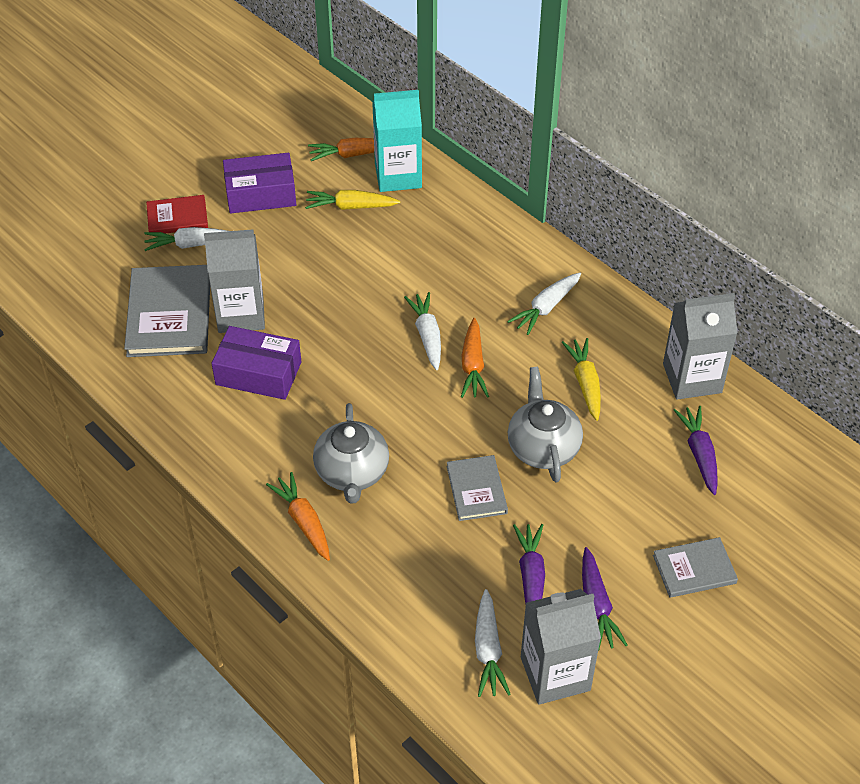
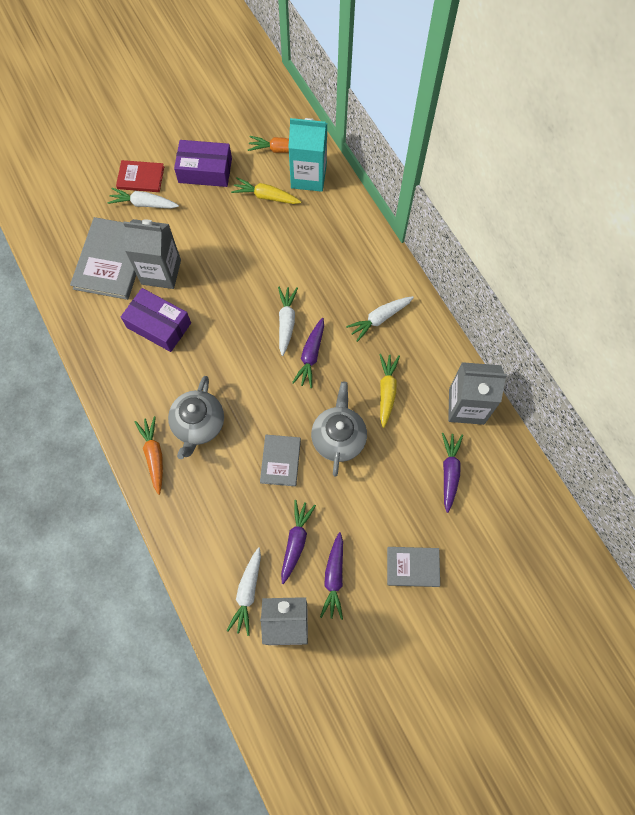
camera: 15 degrees right, 20 degrees up
orange carrot [461,318,489,398] -> purple carrot [292,318,324,388]

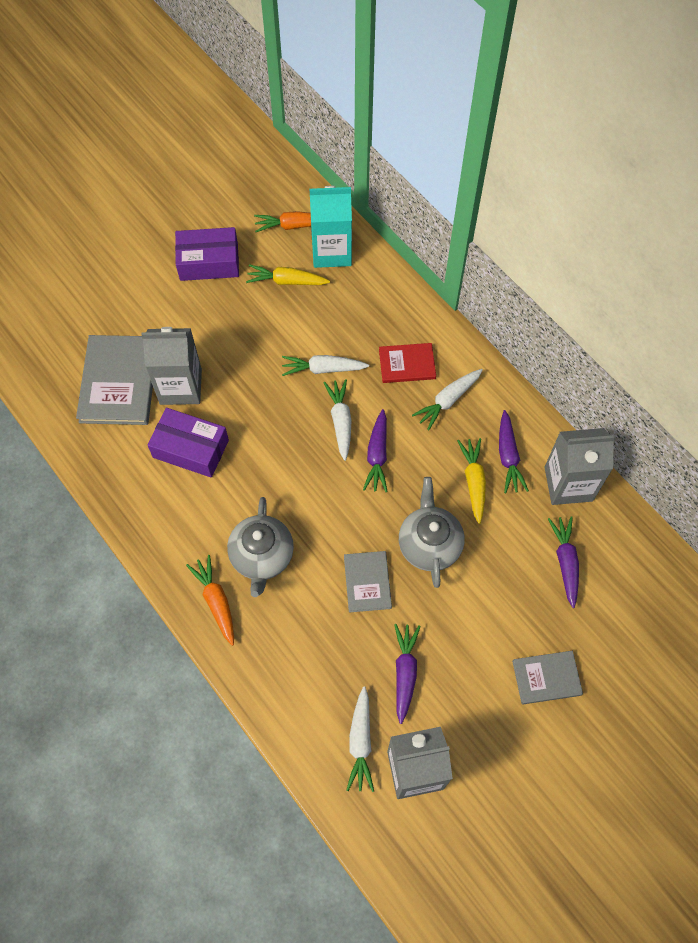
camera: 10 degrees left, 5 degrees down
white carrot [107,188,179,208] -> white carrot moved to [282,355,369,376]
red book [116,160,164,192] -> red book moved to [379,343,436,383]
purple carrot [320,532,343,620] -> purple carrot moved to [499,410,529,493]

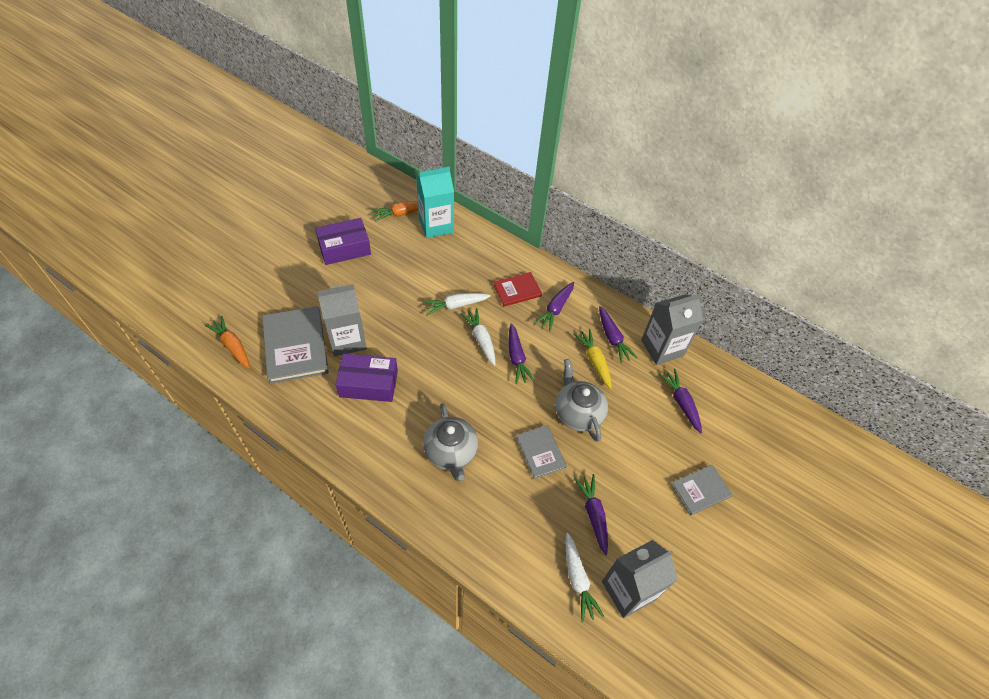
camera: 20 degrees left, 10 degrees down
orange carrot [186,555,234,646] -> orange carrot moved to [205,316,250,369]
yellow carrot [246,264,330,285] -> none
white carrot [412,369,483,430] -> purple carrot [534,282,574,331]

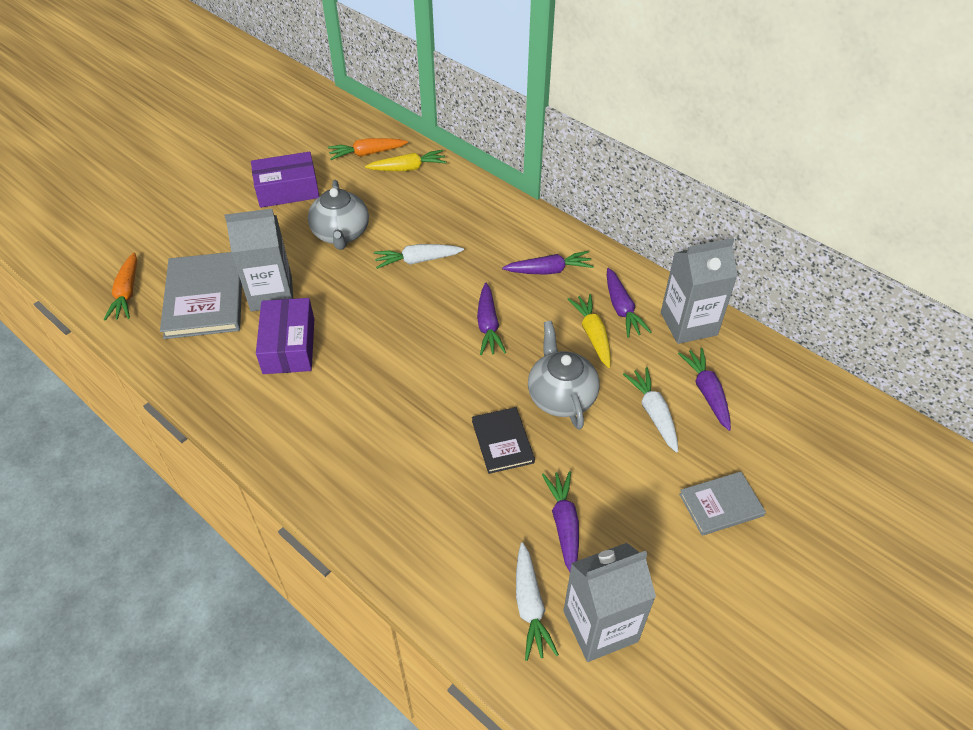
camera: 10 degrees right, 5 degrees down
orange carrot [205,316,250,369] -> orange carrot turned 150 degrees counterclockwise [104,252,137,321]
purple box [336,353,398,402] -> purple box turned 75 degrees clockwise [256,298,314,374]
turquoise carton [416,166,454,238] -> yellow carrot [365,150,447,171]
grey teapot [423,403,478,481] -> grey teapot moved to [308,180,369,250]
white carrot [460,308,495,366] -> white carrot moved to [623,367,678,453]
red book [493,272,542,307] -> none
grey book [516,425,567,479] -> black book [472,407,535,474]
purple carrot [534,282,574,331] -> purple carrot turned 135 degrees counterclockwise [502,251,594,275]

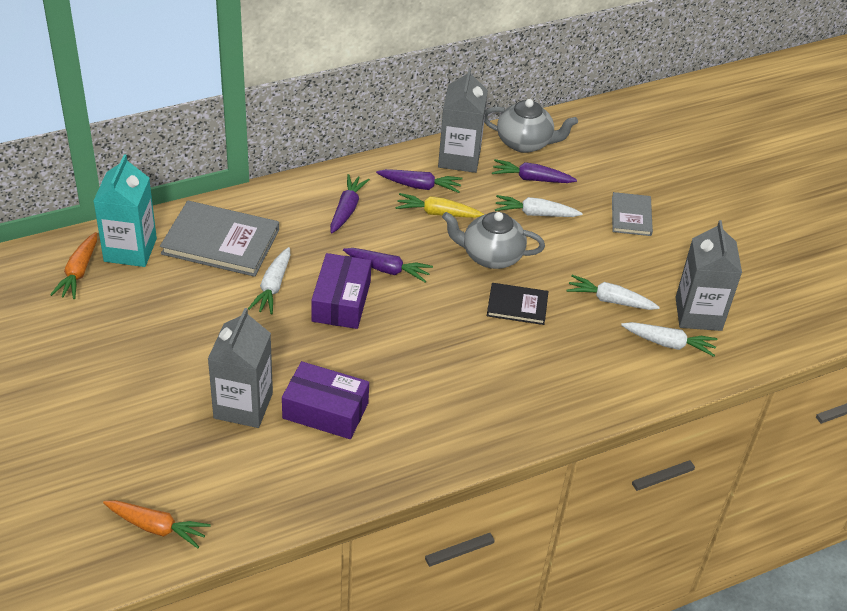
camera: 70 degrees left, 5 degrees down
grey book [160,252,242,339] -> grey book moved to [160,201,279,277]
purple box [251,152,319,208] -> purple box moved to [311,253,371,329]
grey teapot [308,180,369,250] -> grey teapot moved to [484,99,578,153]
yellow carrot [365,150,447,171] -> turquoise carton [93,154,157,267]
purple carrot [542,471,579,572] -> white carrot [566,275,660,310]

